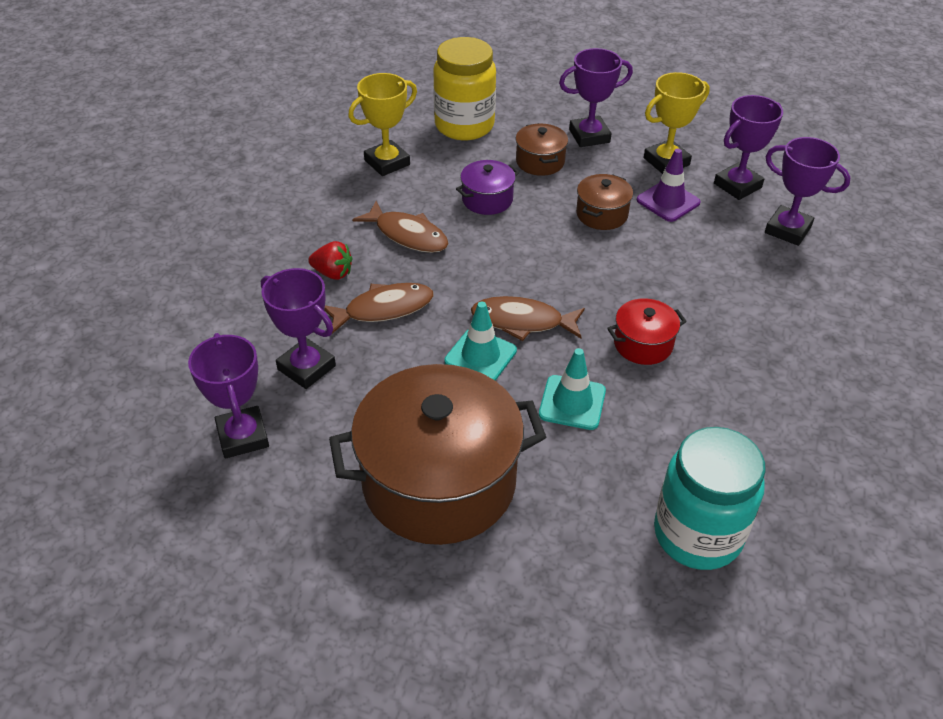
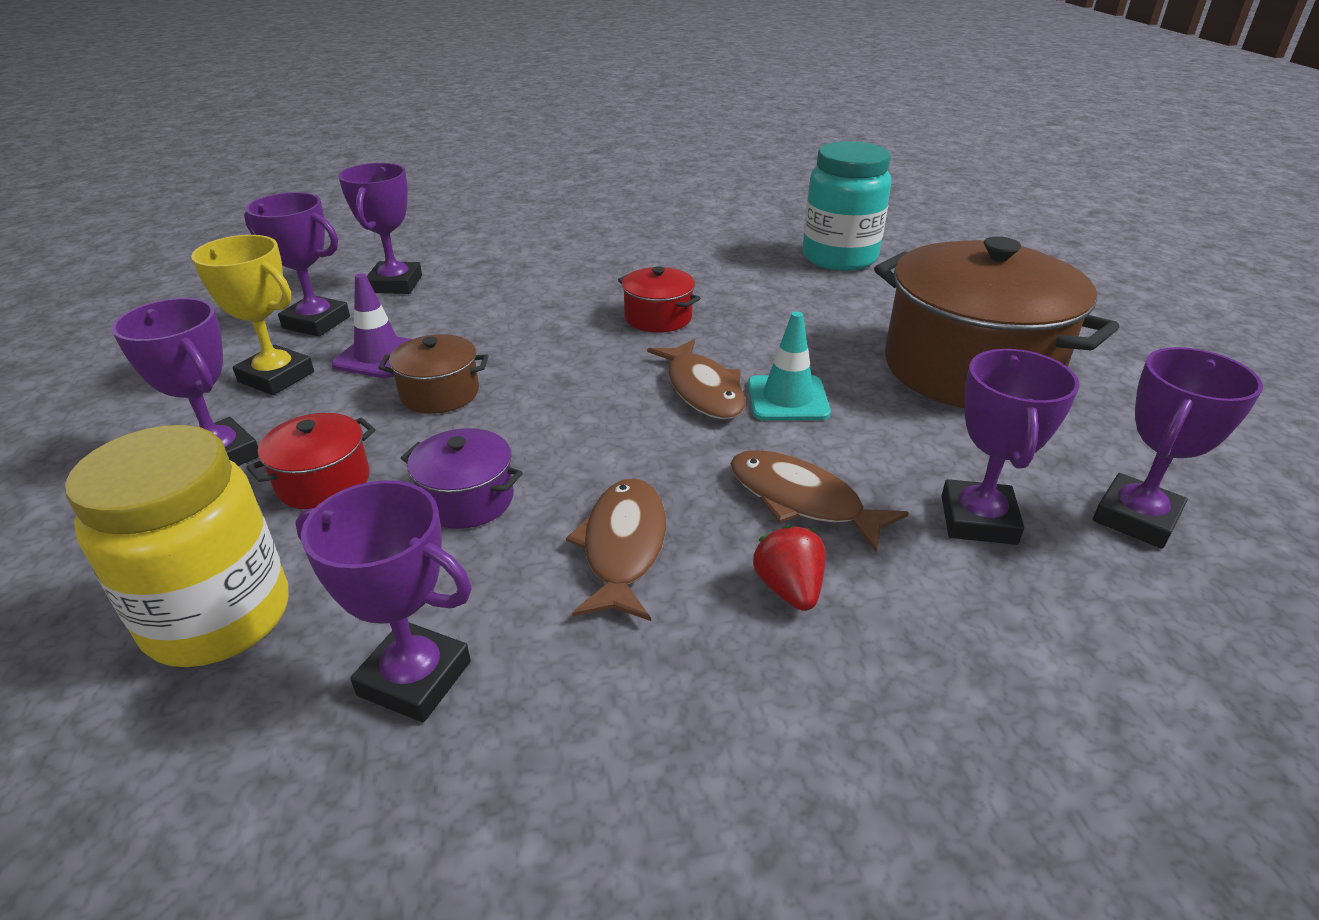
camera: 120 degrees left, 10 degrees down
yellow trophy [348,73,417,176] -> purple trophy [295,480,472,722]
brown pot [516,123,568,176] -> red pot [246,413,376,509]
turquoise traffic cone [539,348,606,430] -> none

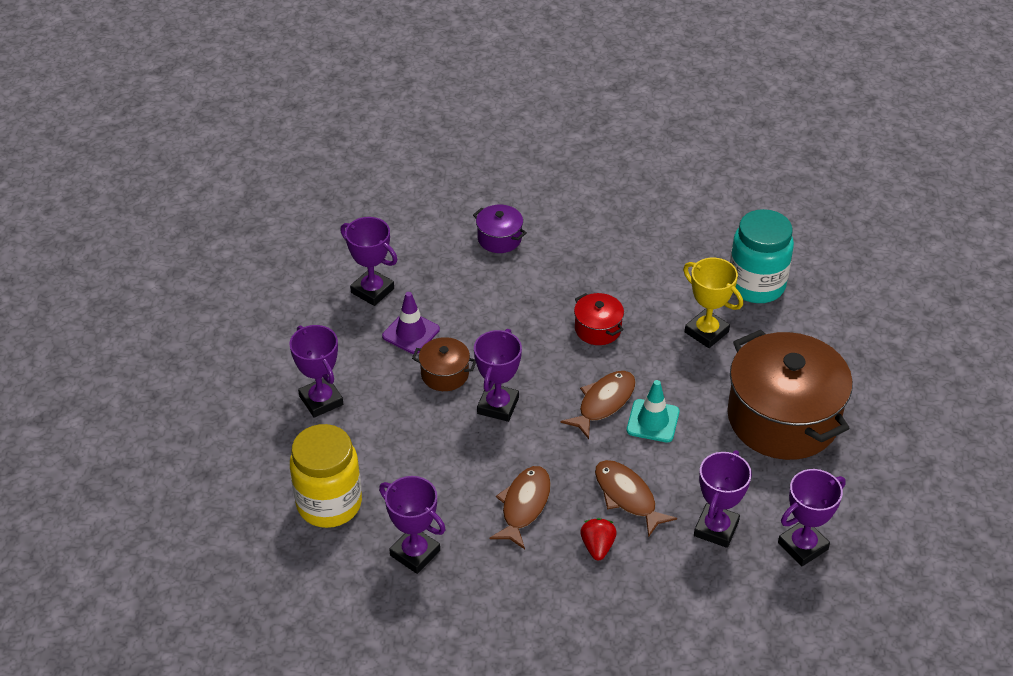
camera: 15 degrees right, 10 degrees up
yellow trophy [191,235,314,395] -> yellow trophy moved to [683,258,743,348]
red pot [246,413,376,509] -> none
purple trophy [338,163,422,294] -> purple trophy moved to [474,329,522,422]
purple pot [401,428,523,529] -> purple pot moved to [473,205,527,253]
brown fish [647,339,745,419] -> brown fish turned 135 degrees counterclockwise [560,371,636,439]

